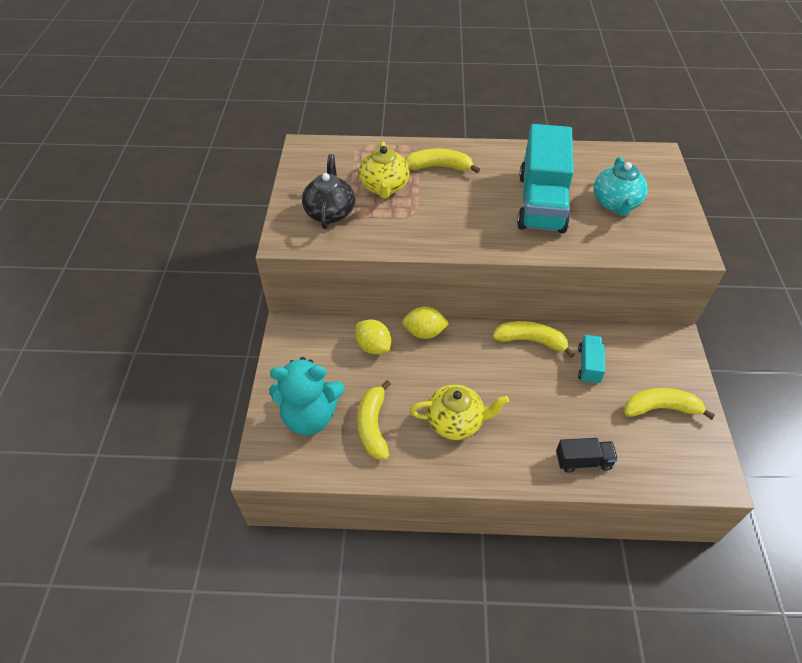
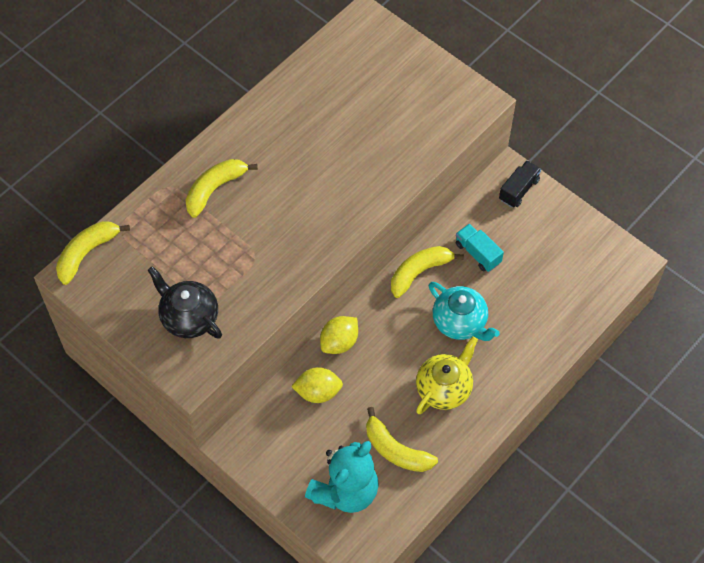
camera: 50 degrees left, 10 degrees up
yellow teapot [359,141,409,199] -> none
turquoise truck [517,124,574,233] -> none
black truck [556,438,618,473] -> black truck moved to [499,160,541,208]
turquoise teapot [594,157,648,216] -> turquoise teapot moved to [429,282,500,341]
yellow banana [624,388,715,420] -> yellow banana moved to [56,221,130,285]

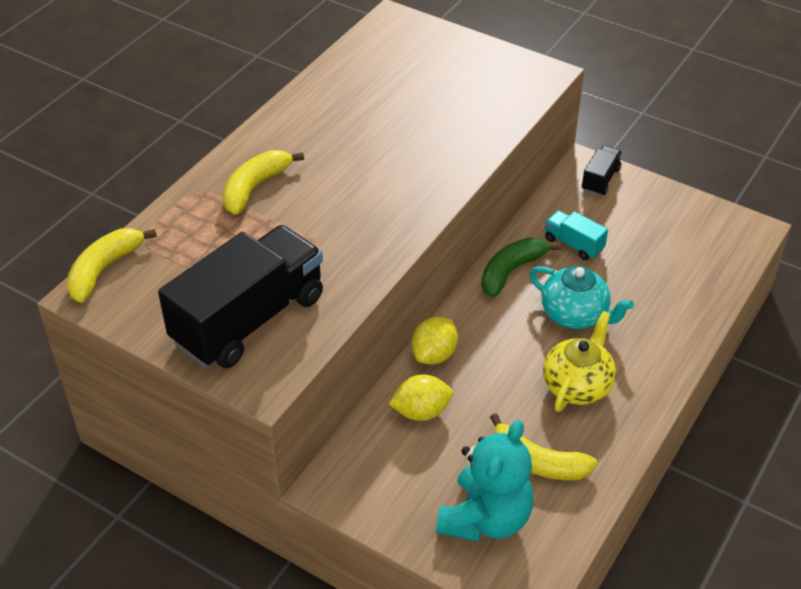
camera: 10 degrees left, 15 degrees down
black teapot [148,266,222,339] -> black truck [158,225,323,368]
yellow banana [391,246,464,298] -> green banana [481,237,561,297]

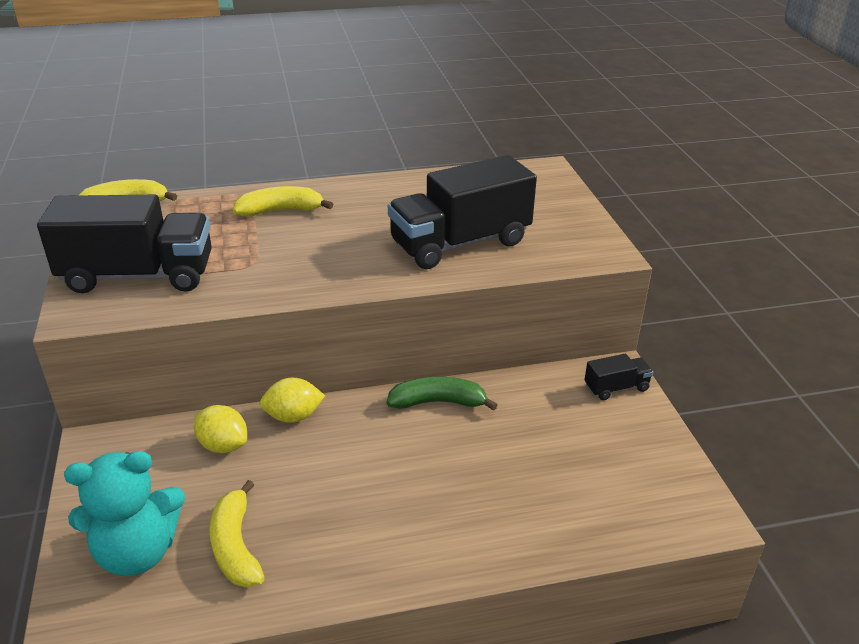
camera: 45 degrees right, 10 degrees down
turquoise teapot [530,266,634,329] -> none
yellow teapot [543,311,616,412] -> none
turquoise truck [545,211,608,260] -> none
none -> black truck [388,155,537,269]

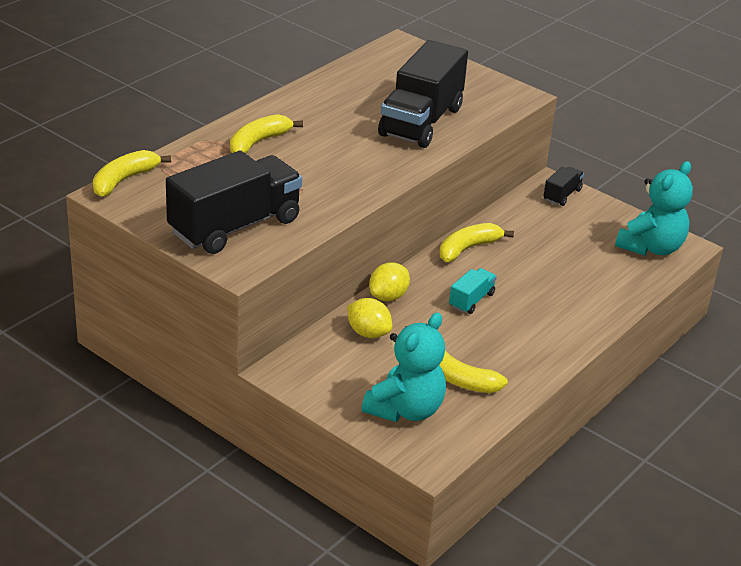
camera: 40 degrees left, 0 degrees up
yellow lemon [194,405,247,453] -> yellow lemon turned 45 degrees clockwise [347,298,392,338]
green banana [387,377,498,411] -> yellow banana [439,223,514,262]
none -> turquoise truck [449,268,497,314]
none -> turquoise teddy bear [615,161,693,256]

